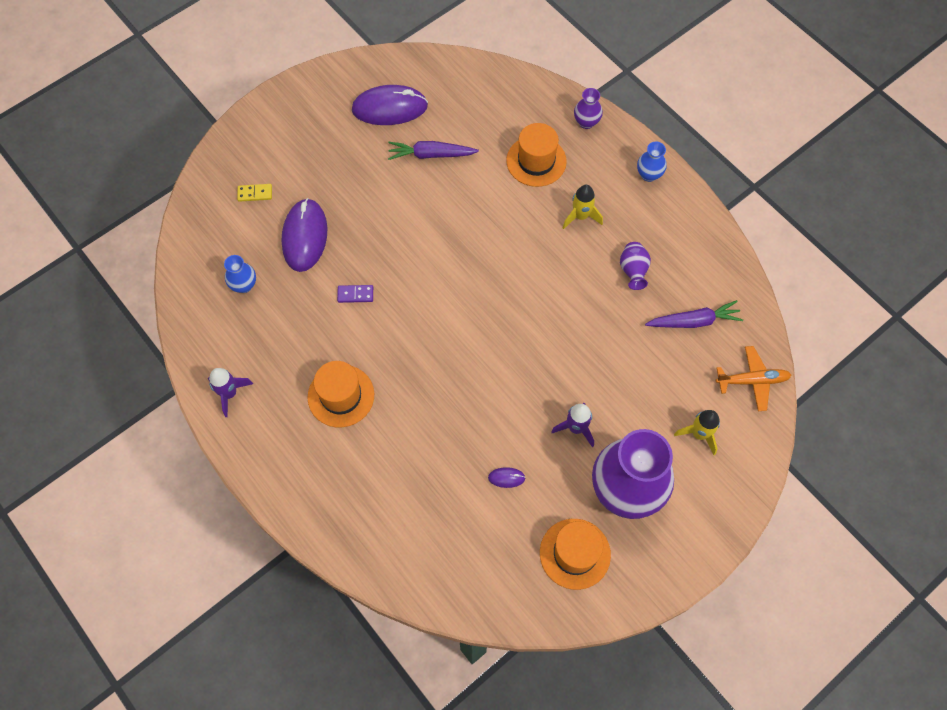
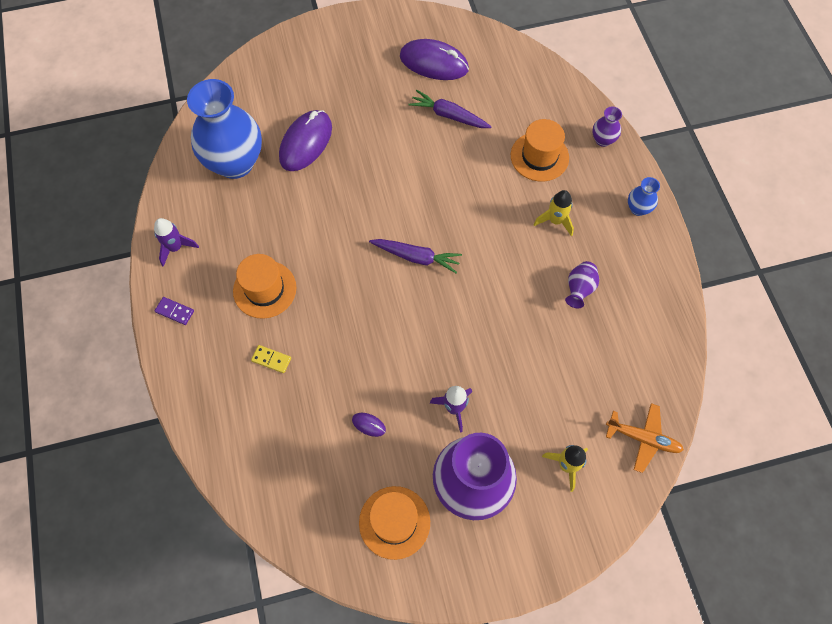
camera: 25 degrees right, 0 degrees up
blue vase [224,255,256,293] -> blue vase [187,79,262,179], size x2.36
yellow domino [237,184,272,202] -> yellow domino moved to [251,345,291,373]
purple domino [337,285,373,303] -> purple domino moved to [155,297,194,325]
purple carrot [645,300,743,328] -> purple carrot moved to [369,239,462,273]

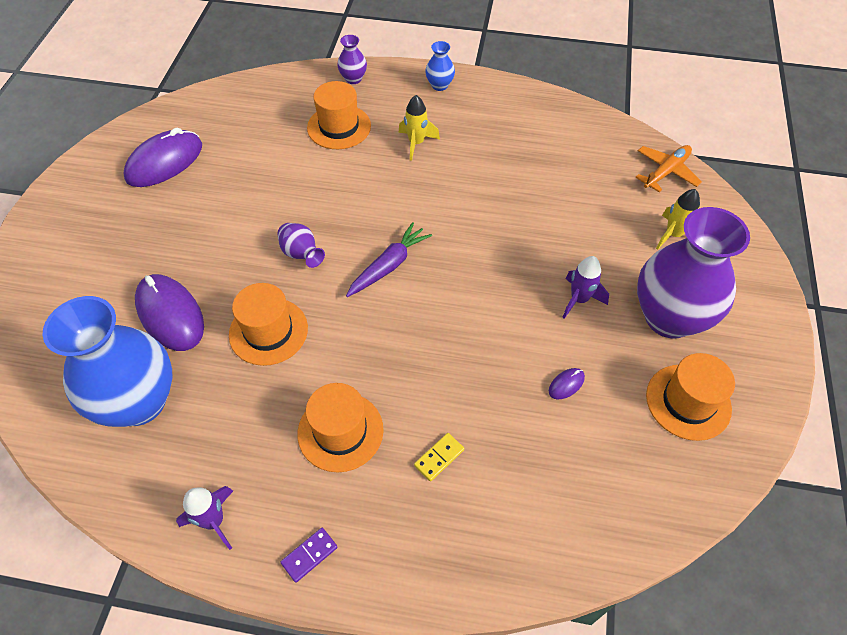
camera: 65 degrees left, 10 degrees down
purple carrot [408,90,492,128] -> none
purple vase [565,261,599,308] -> purple vase moved to [277,223,325,268]
none -> orange hat [229,283,308,366]

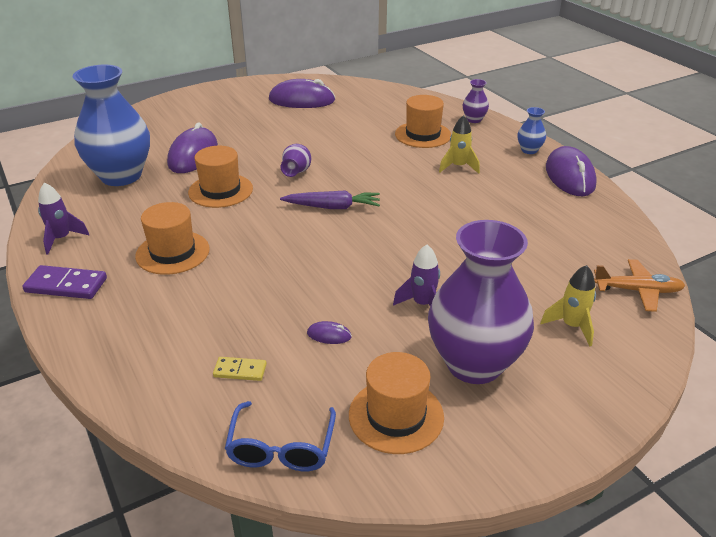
camera: 50 degrees right, 20 degrees down
purple domino [280,528,338,583] -> purple domino [22,265,107,299], size x1.69
yellow domino [414,433,464,481] -> yellow domino moved to [213,357,267,381]
none -> blue glasses [225,401,336,471]
none -> purple mouse [546,146,597,196]

